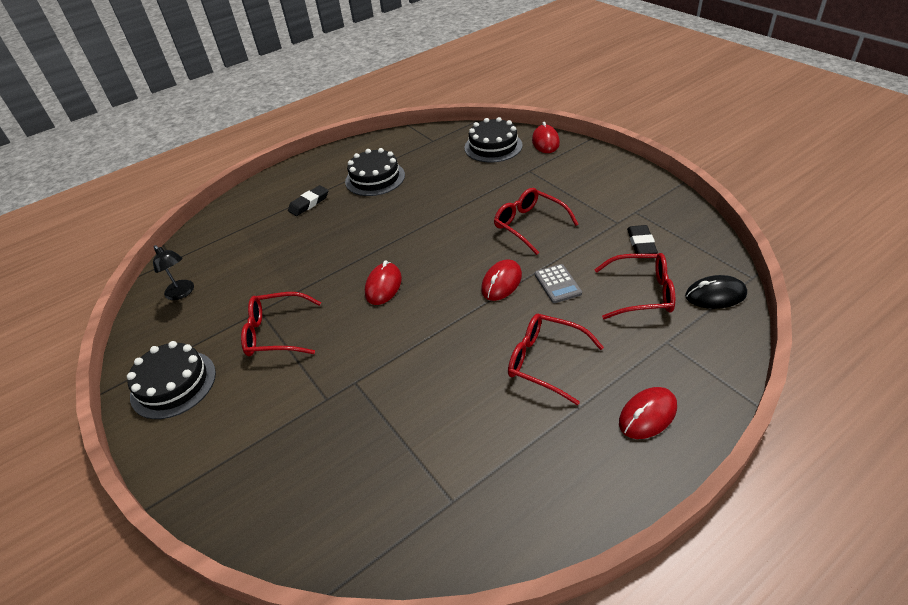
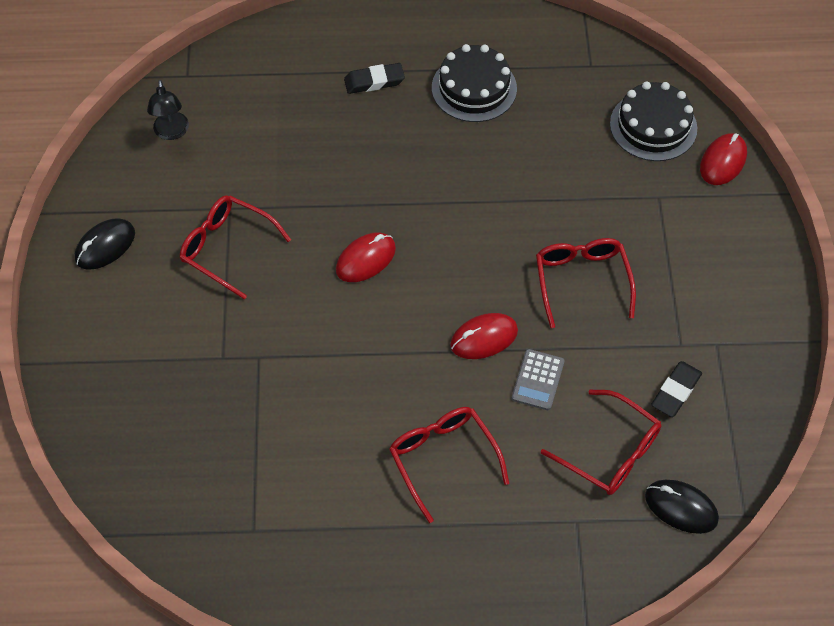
camera: 30 degrees right, 15 degrees up
black cake [127,341,216,419] -> black mouse [75,218,135,270]
red mouse [619,387,677,439] -> none

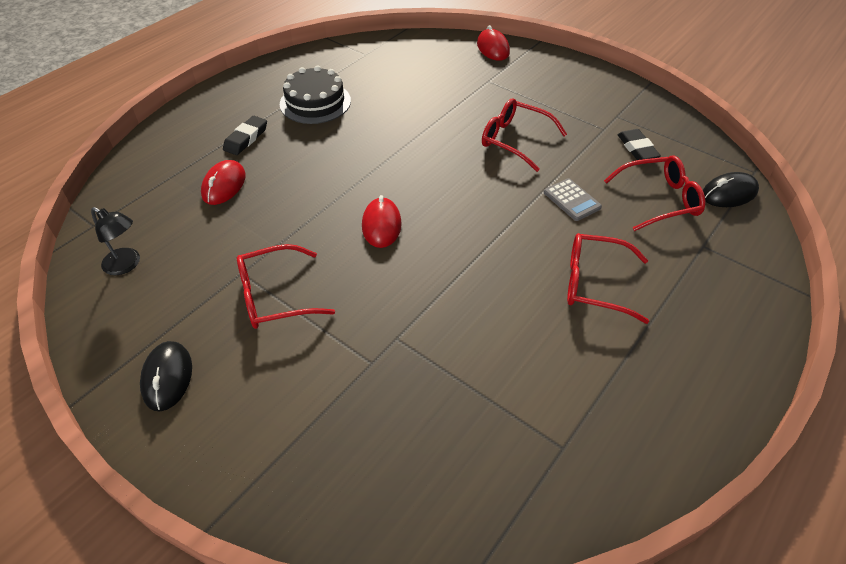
camera: 50 degrees left, 10 degrees down
red mouse [450,313,518,359] -> red mouse moved to [201,160,246,205]
black cake [610,81,697,161] -> none

